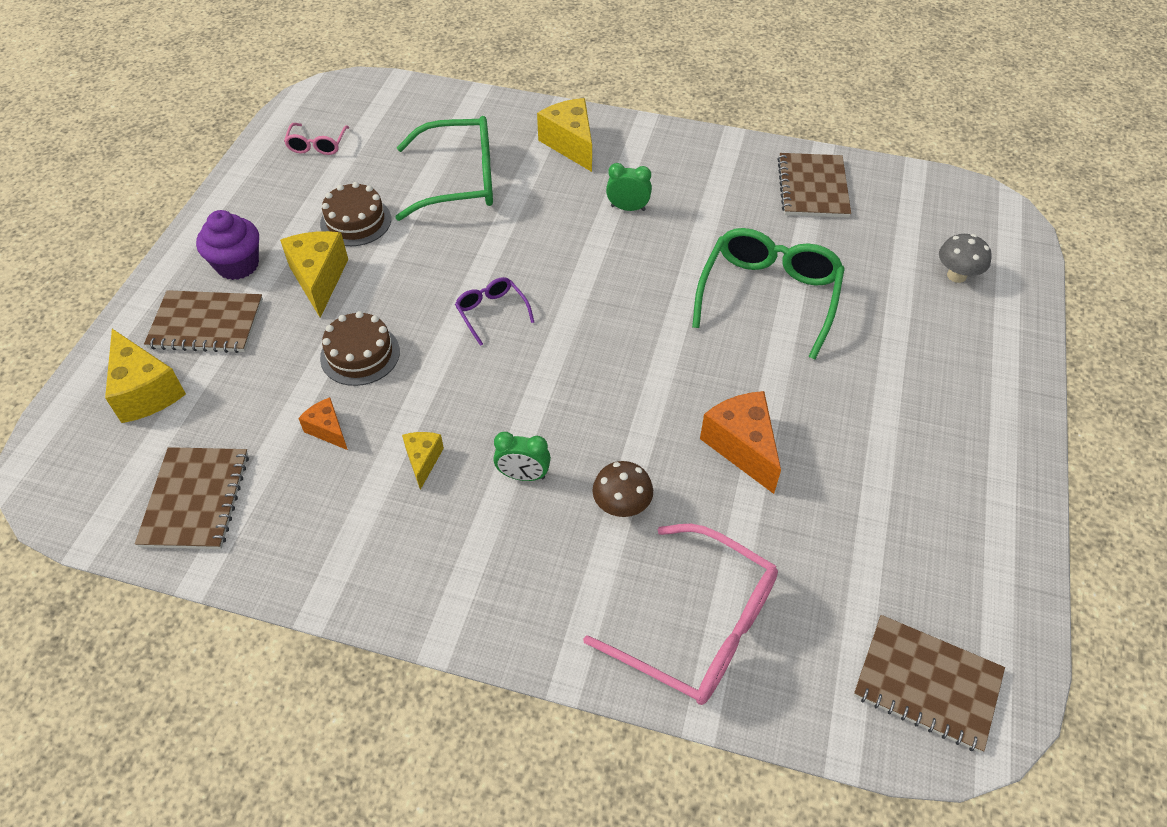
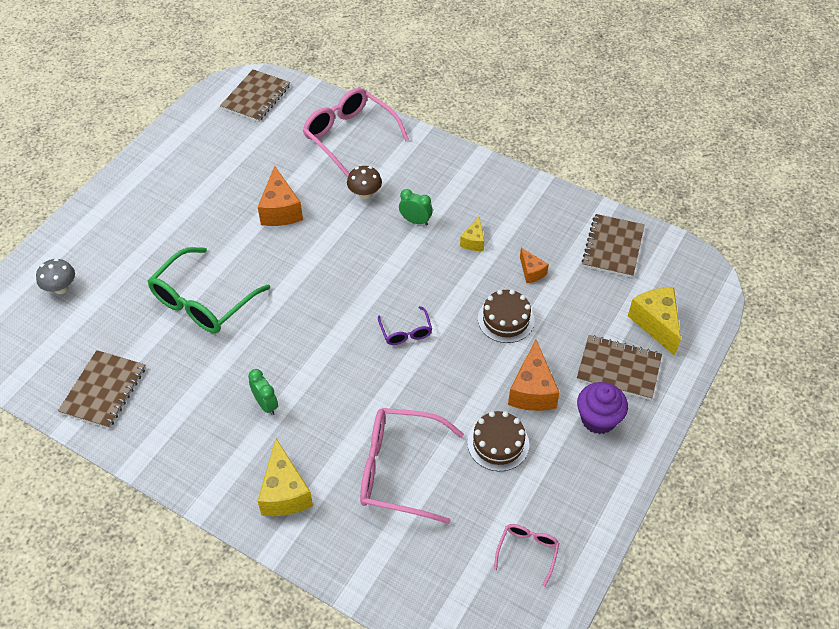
camera: 165 degrees left, 0 degrees up
yellow cheese [280,231,348,318] -> orange cheese [508,340,560,411]
green glasses [395,116,493,221] -> pink glasses [360,408,464,524]
green clock [606,163,652,211] -> green clock turned 150 degrees counterclockwise [248,369,278,415]
brown notebook [854,615,1005,753] -> brown notebook turned 75 degrees clockwise [220,69,290,122]

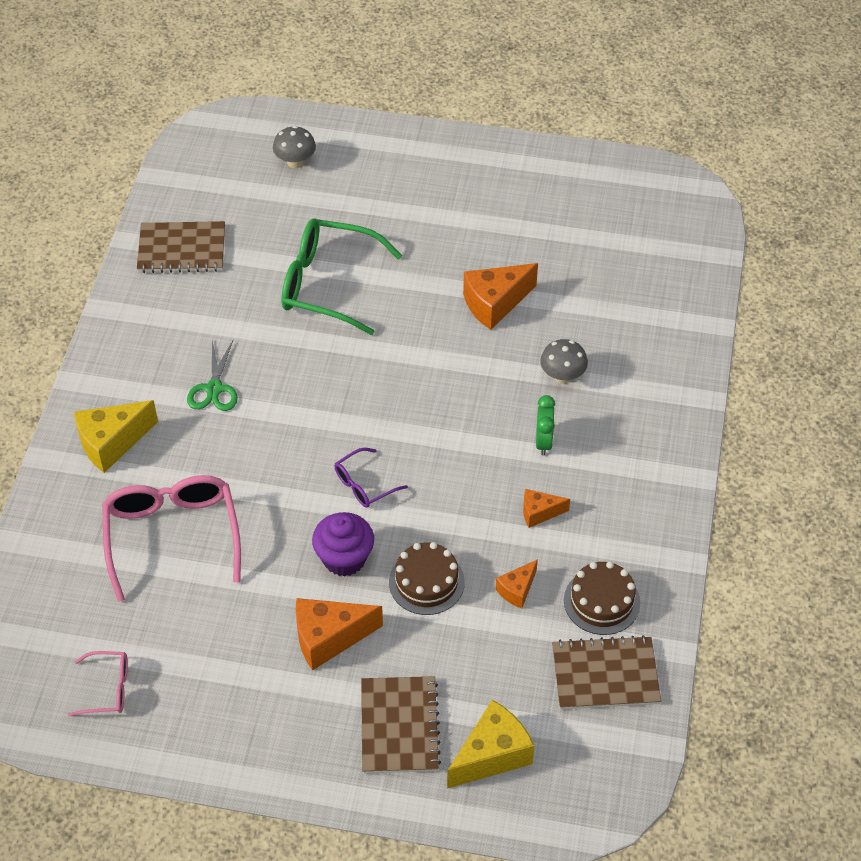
camera: 70 degrees right, 0 degrees up
brown notebook [220,69,290,122] -> none
green clock [248,369,278,415] -> green scissors [187,341,238,411]
pink glasses [303,88,409,178] -> none
brown mushroom [347,166,382,200] -> grey mushroom [540,339,588,384]
yellow cheese [460,217,484,251] -> orange cheese [523,489,570,528]
brown cake [467,411,529,471] -> brown cake moved to [564,561,640,635]
purple cupcake [577,382,628,434] -> purple cupcake moved to [312,512,374,576]

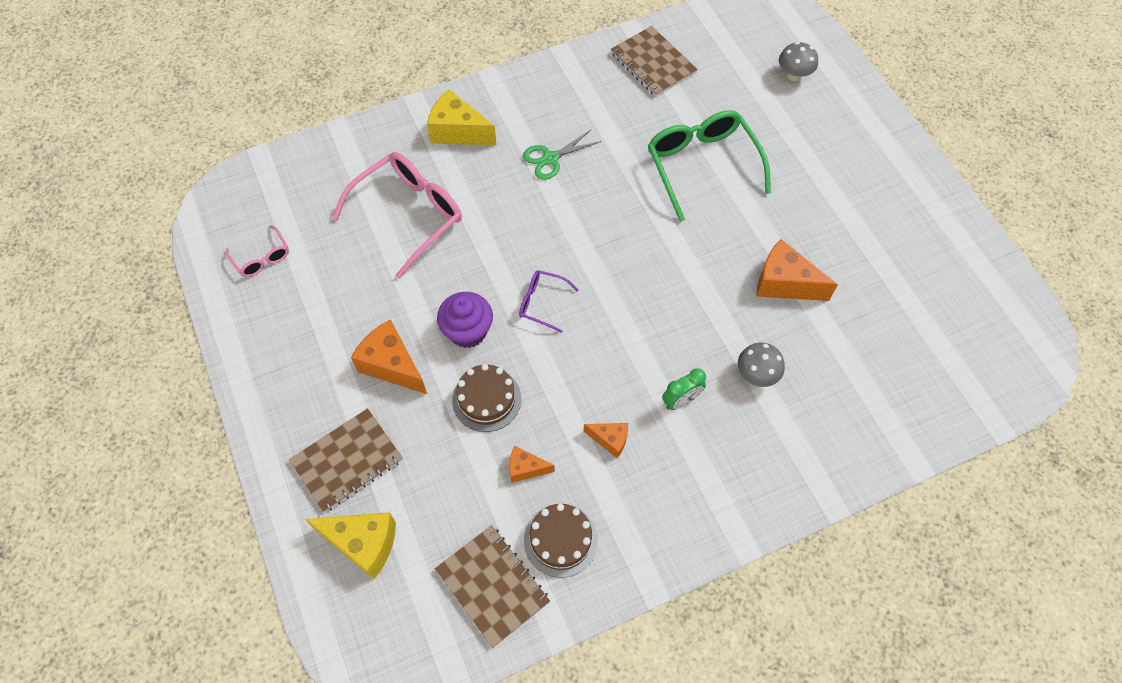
camera: 55 degrees right, 10 degrees up
orange cheese [523,489,570,528] -> orange cheese turned 150 degrees clockwise [584,423,628,458]

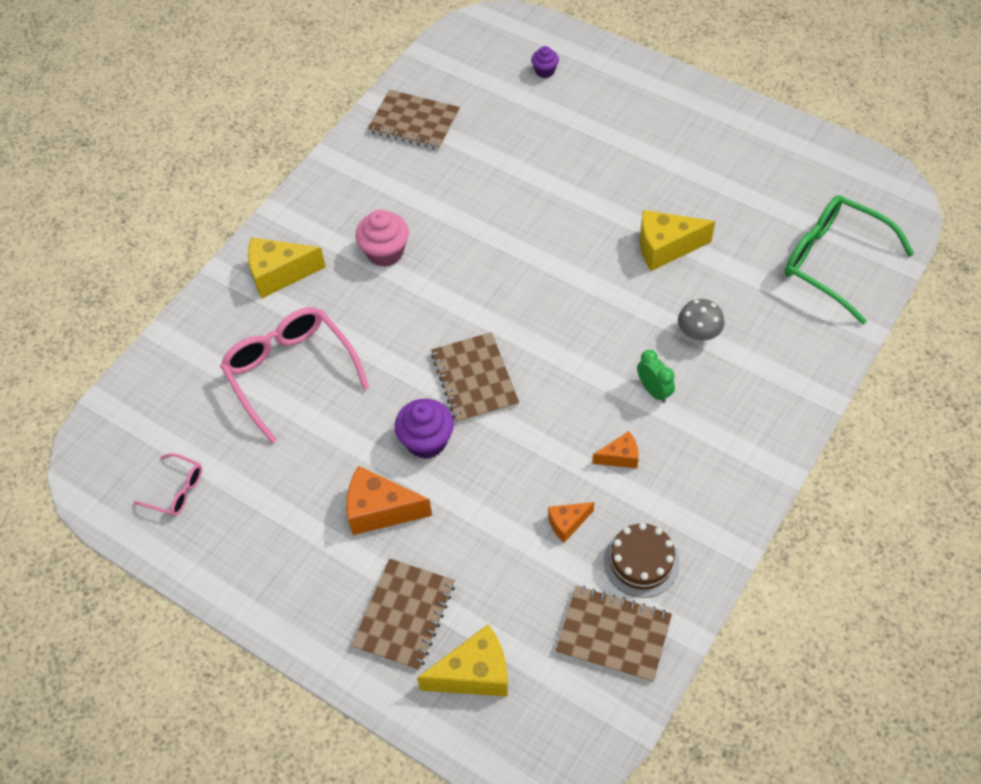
camera: 30 degrees left, 5 degrees down
pink glasses [332,152,462,279] -> pink glasses turned 45 degrees counterclockwise [220,307,369,443]
brown cake [452,364,521,432] -> none
purple glasses [519,270,578,333] -> brown notebook [431,332,519,423]
green scissors [523,130,601,180] -> pink cupcake [355,210,409,267]
green glasses [648,110,771,222] -> green glasses moved to [785,195,914,324]
green clock [662,368,706,410] -> green clock turned 60 degrees counterclockwise [637,350,675,403]
orange cheese [757,239,838,301] -> yellow cheese [640,210,715,271]
grey mushroom [779,42,818,81] -> purple cupcake [531,46,559,78]

